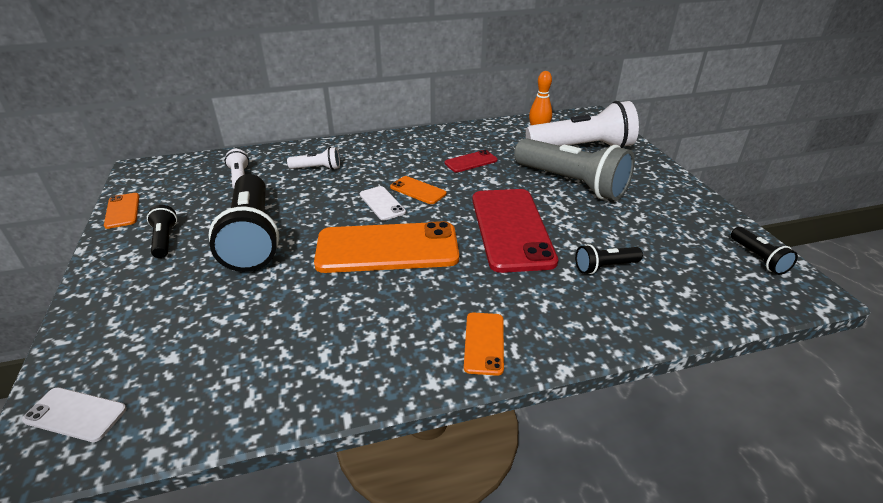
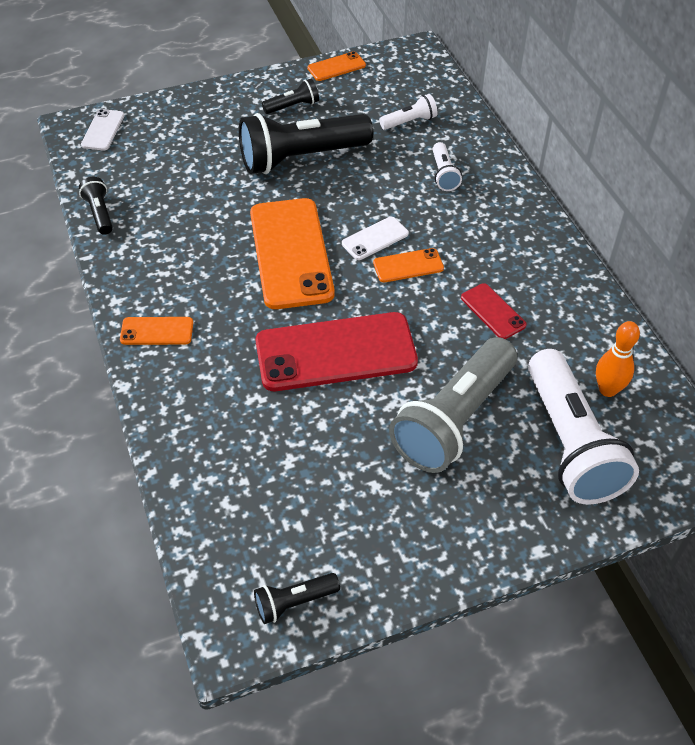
camera: 85 degrees right, 15 degrees up
orange phone [390,176,446,204] -> orange phone turned 45 degrees clockwise [373,248,444,282]
black flashlight [575,244,643,274] -> black flashlight moved to [79,177,113,235]

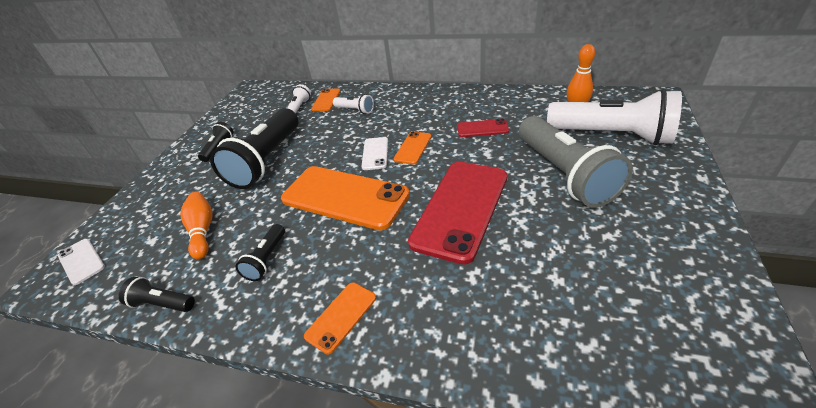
camera: 50 degrees left, 10 degrees down
black flashlight [254,573,340,624] -> black flashlight moved to [235,224,285,281]
orange phone [308,51,366,81] -> orange phone moved to [311,89,340,111]
none -> orange bowling pin [180,192,213,259]

